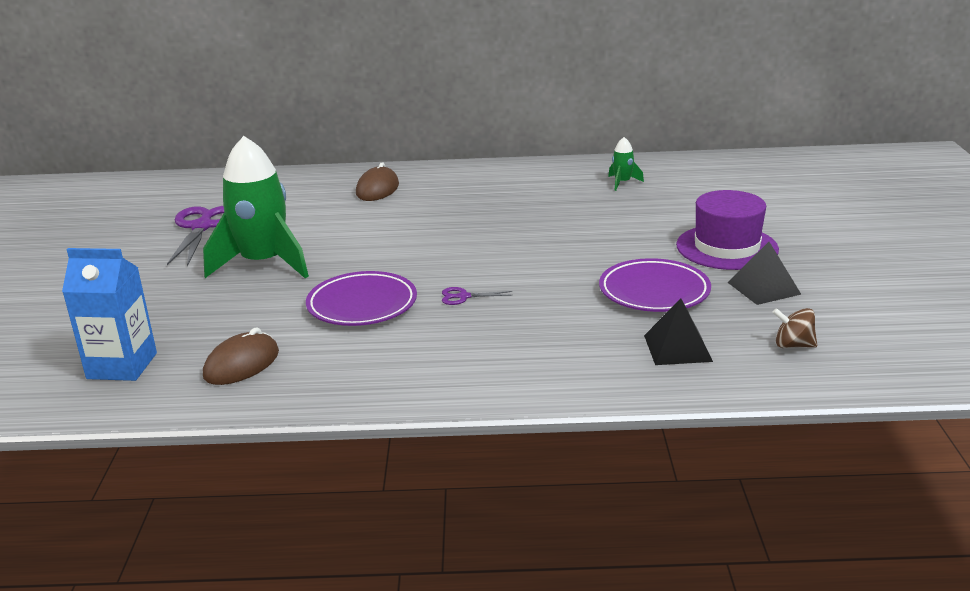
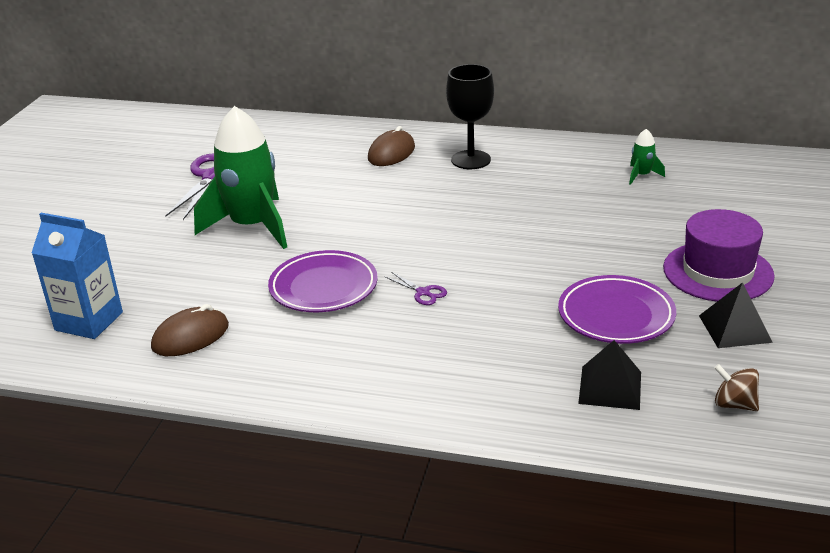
camera: 15 degrees right, 5 degrees up
purple scissors [442,287,513,305] -> purple scissors turned 150 degrees counterclockwise [384,272,447,305]
none -> black goblet [446,64,494,169]

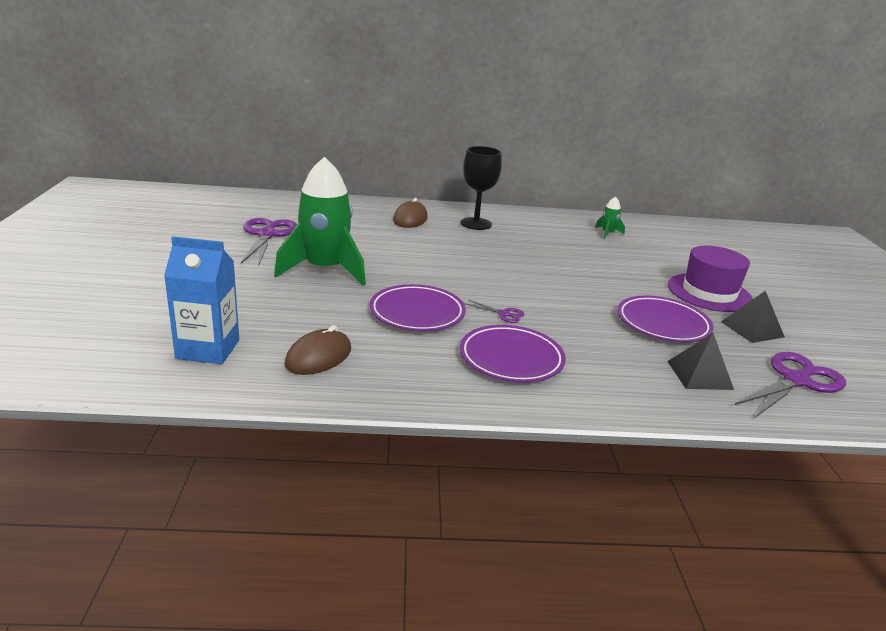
camera: 20 degrees left, 5 degrees down
brown spinning top [714,364,759,411] -> purple scissors [735,352,846,418]
none -> purple plate [460,325,566,382]

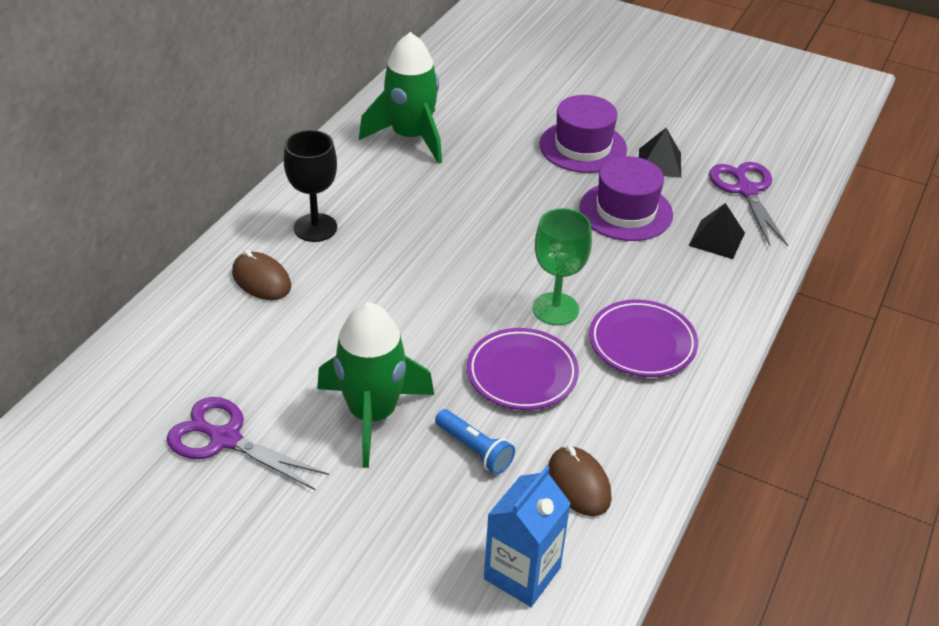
camera: 60 degrees left, 15 degrees up
purple scissors [464,300,525,323] -> green goblet [533,208,592,325]
green rocket [595,197,625,239] -> green rocket [359,32,442,164], size x2.41
purple plate [618,296,714,342] -> purple hat [579,156,673,241]
none -> blue flashlight [435,409,515,474]

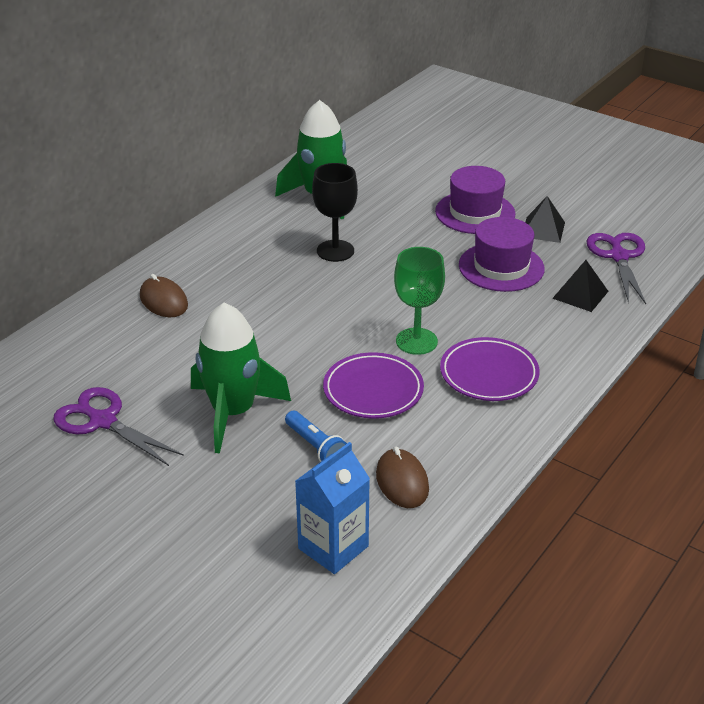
camera: 10 degrees right, 5 degrees down
black goblet [284,130,337,242] -> black goblet moved to [312,163,358,262]

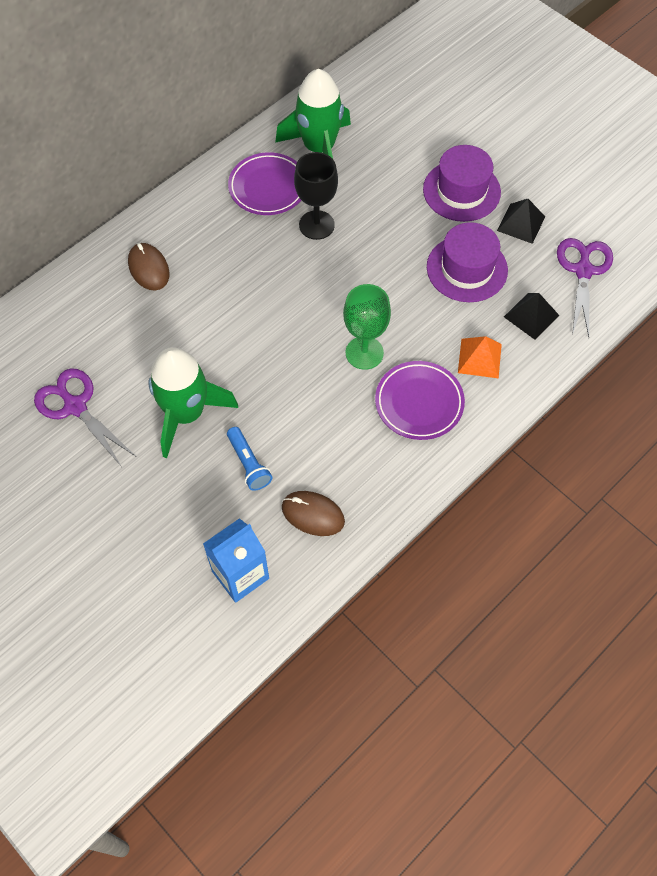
camera: 10 degrees right, 25 degrees up
purple plate [323,352,424,418] -> purple plate moved to [228,152,301,215]
brown mouse [376,447,429,508] -> brown mouse turned 60 degrees counterclockwise [282,491,345,536]
none -> orange pyramid [458,336,502,378]

